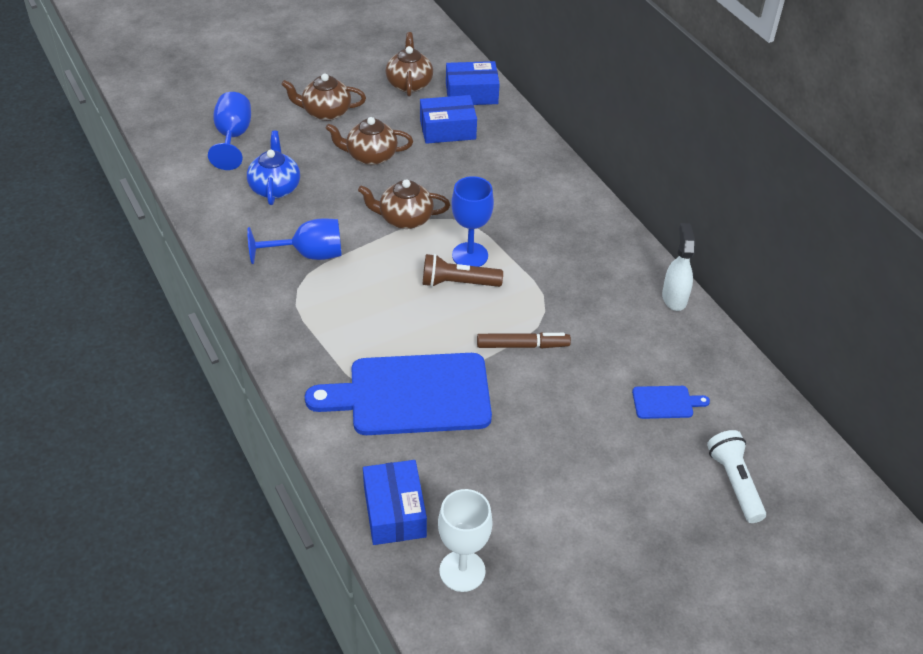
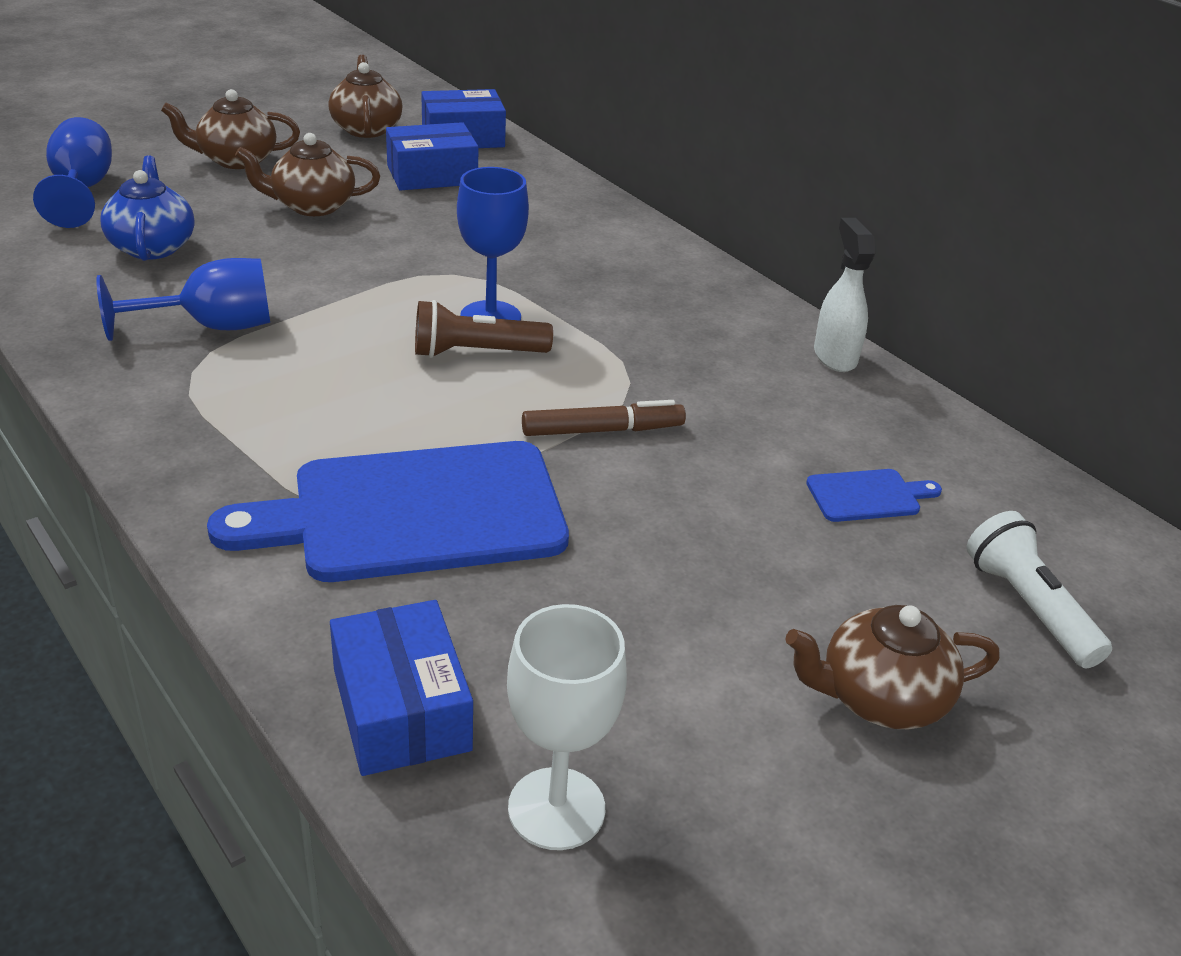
camera: 10 degrees left, 10 degrees down
brown teapot [358,179,450,229] -> brown teapot moved to [785,605,1000,729]

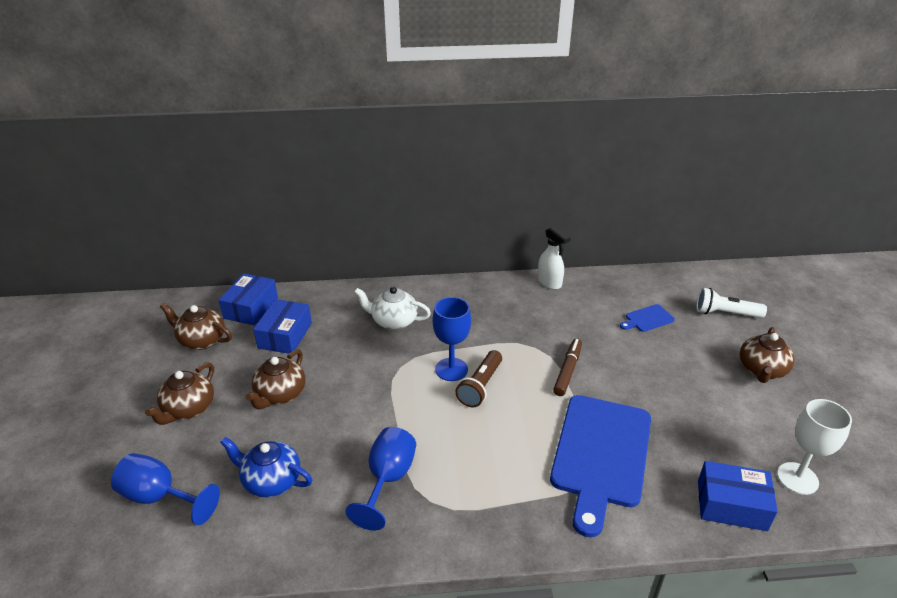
camera: 55 degrees left, 0 degrees up
blue cutting board [806,469,942,522] -> blue cutting board turned 135 degrees counterclockwise [620,304,675,332]
white spray bottle [814,218,876,372] -> white spray bottle turned 150 degrees counterclockwise [538,226,571,290]
none -> white teapot [354,287,431,330]

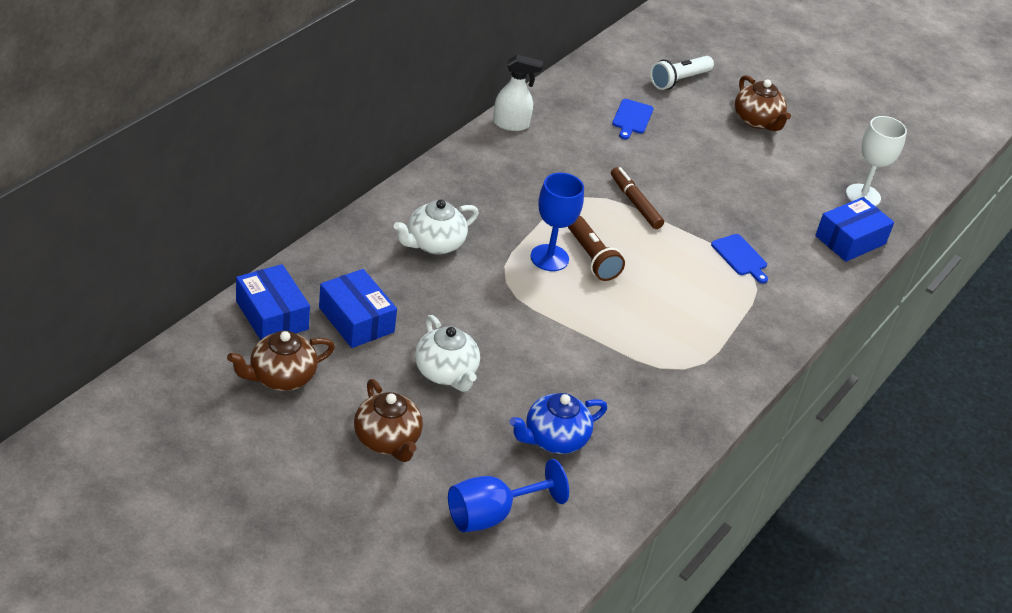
camera: 55 degrees left, 5 degrees up
brown teapot [246,349,305,409] -> white teapot [415,315,480,392]
blue goblet [345,427,416,530] -> none
blue cutting board [550,395,651,538] -> blue cutting board [711,234,768,284], size x0.42

